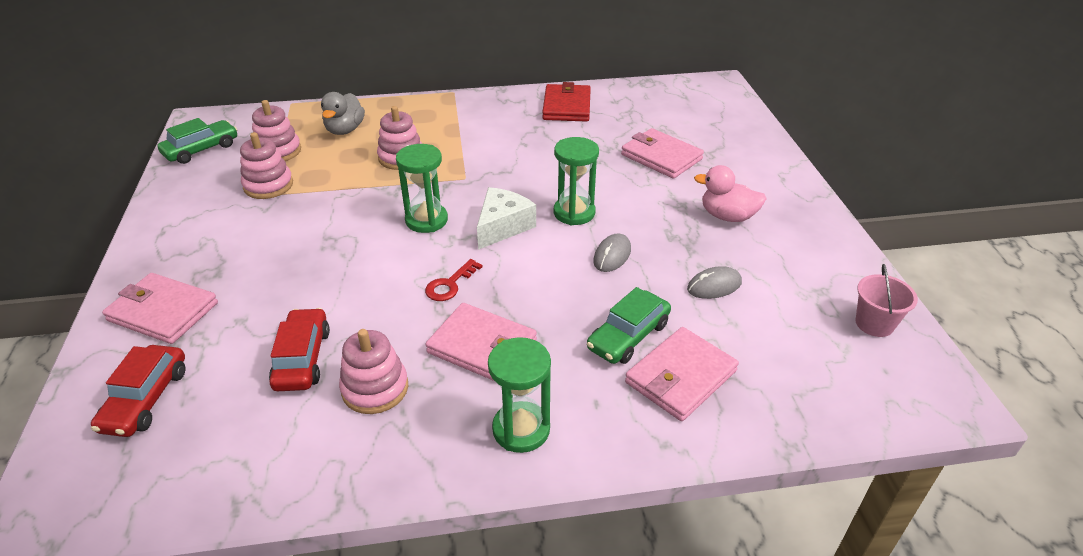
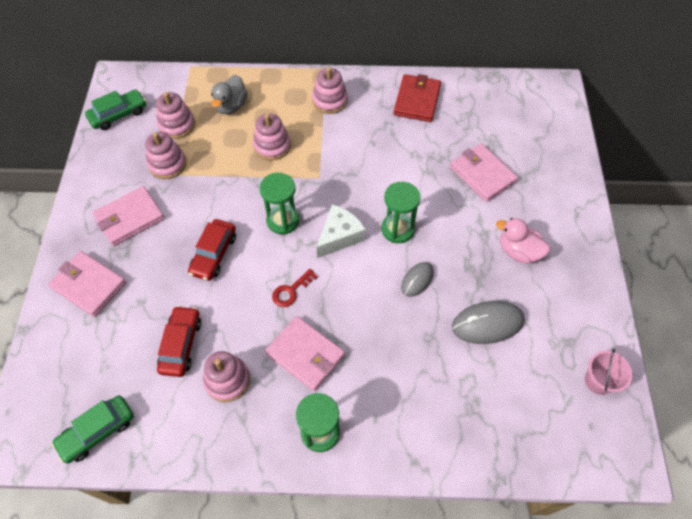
camera: 10 degrees right, 20 degrees up
red car [91,345,185,437] -> red car moved to [188,219,236,281]
green car [587,287,671,364] -> green car moved to [51,395,134,464]
pink wallet [625,327,739,421] -> pink wallet moved to [93,186,165,246]
grey mouse [687,266,742,299] -> grey mouse [452,301,525,344], size x1.64
none -> pink stacking toy [312,67,348,114]

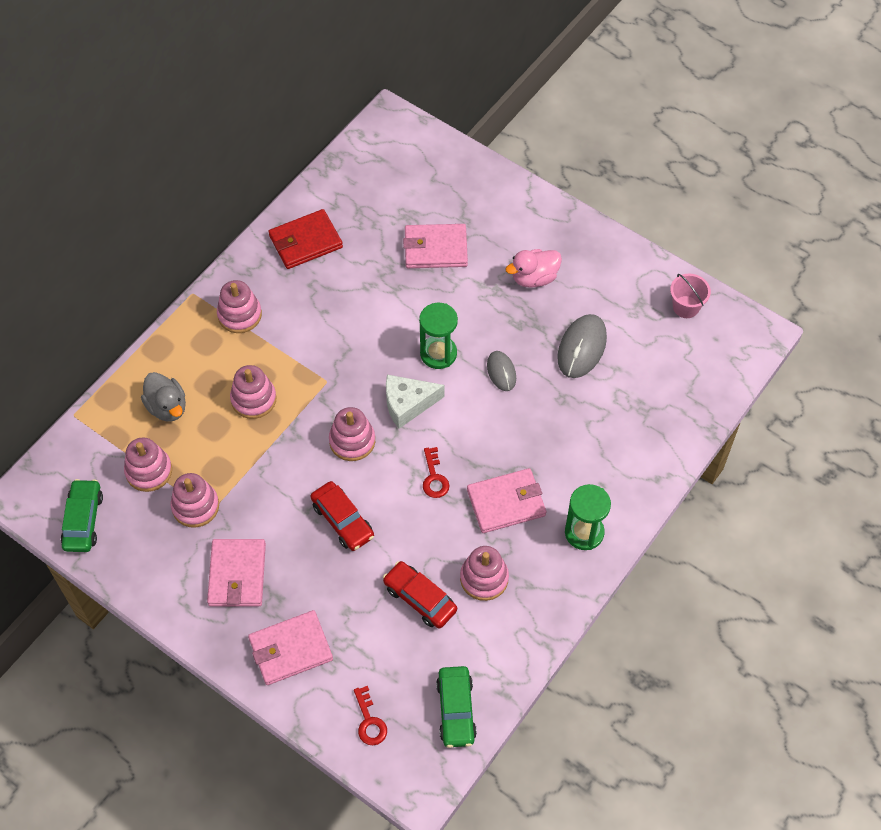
camera: 55 degrees left, 0 degrees up
green hourglass [260,173,299,234] -> pink stacking toy [329,407,375,461]
white cheese [317,204,366,258] -> white cheese turned 90 degrees counterclockwise [386,375,445,429]
red wallet [394,74,441,122] -> red wallet turned 75 degrees counterclockwise [268,209,343,269]
none -> red key [354,686,387,745]

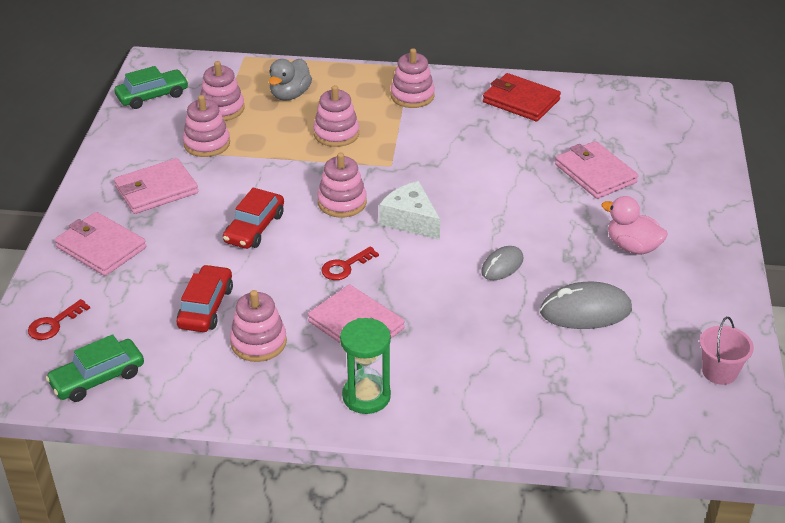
camera: 60 degrees right, 20 degrees down
green hourglass [419,303,458,369] -> none

